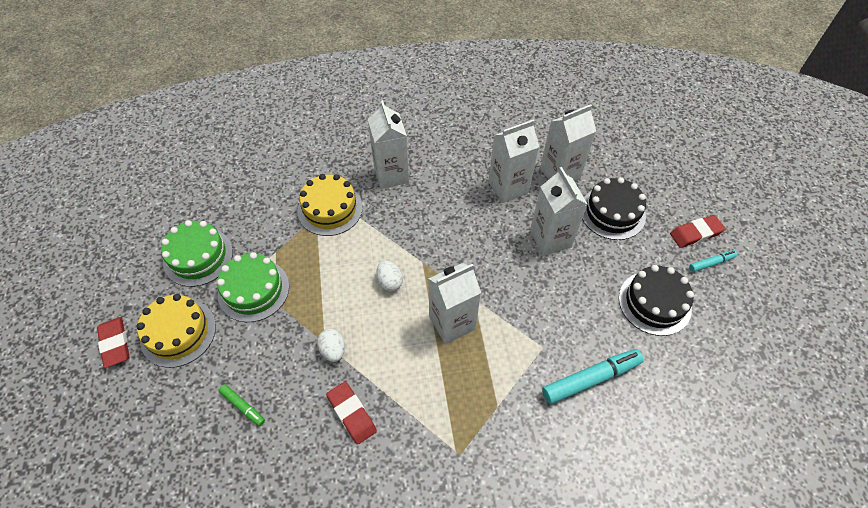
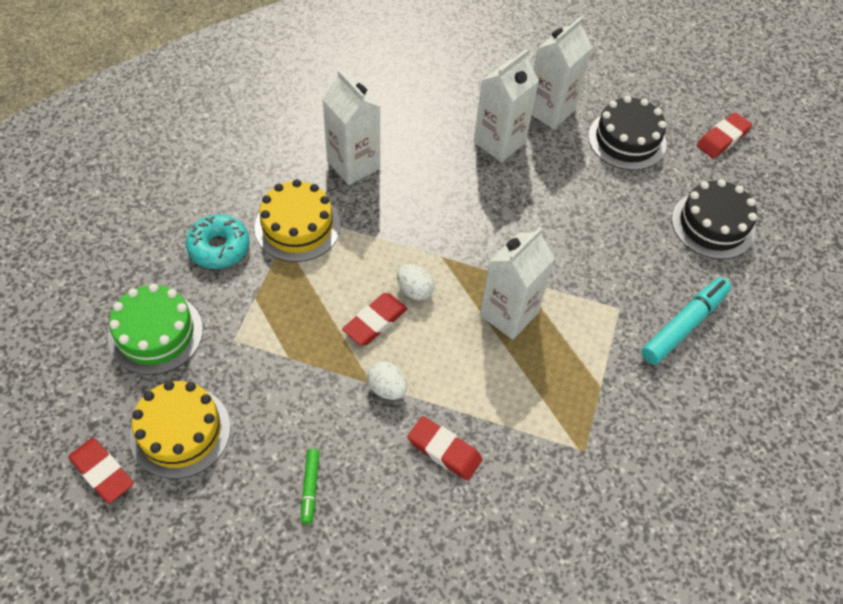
camera: 25 degrees left, 0 degrees up
green cake [217,252,289,322] -> none
green marker [218,384,265,426] -> green marker turned 75 degrees clockwise [301,449,320,524]
white carton [530,167,588,256] -> none
turquoise marker [689,250,737,272] -> none
none -> turquoise donut [185,214,250,269]
none -> red eraser [342,293,408,345]

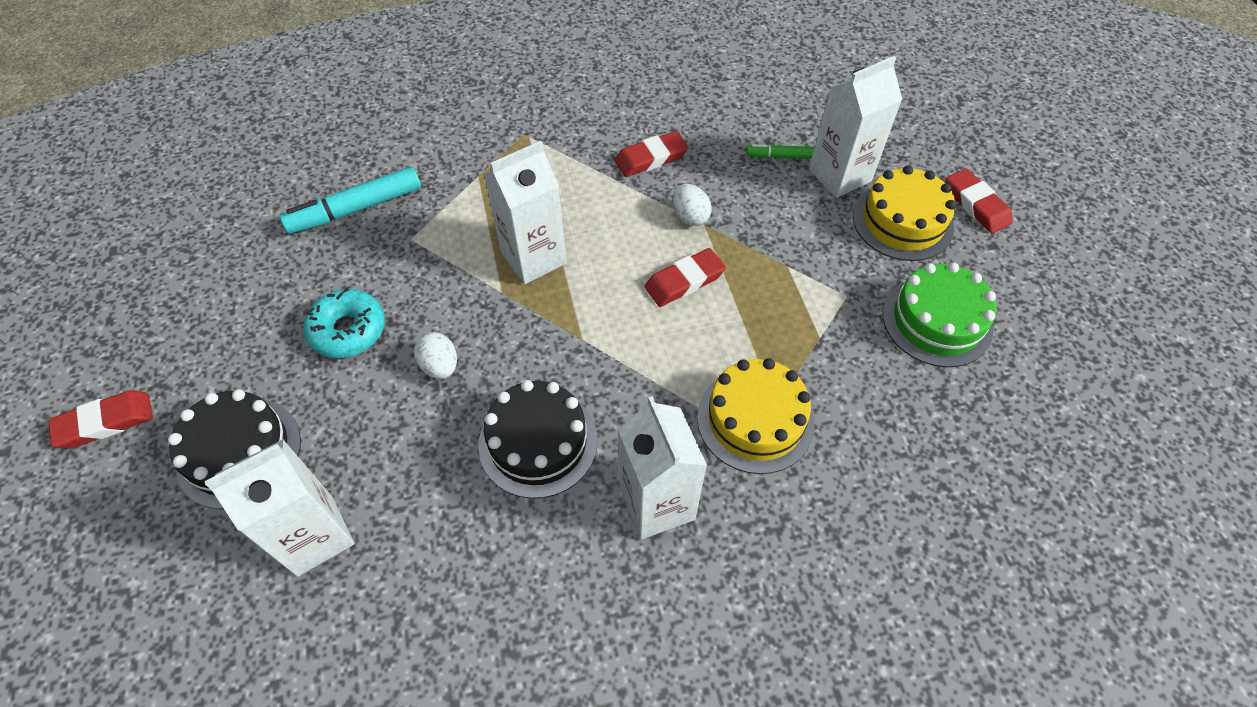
camera: 160 degrees left, 0 degrees up
turquoise donut [185,214,250,269] -> turquoise donut moved to [303,288,385,358]
green marker [301,449,320,524] -> green marker turned 105 degrees counterclockwise [746,144,815,159]
white egg [397,264,434,301] -> white egg moved to [414,332,457,379]
red eraser [407,416,483,481] -> red eraser turned 75 degrees counterclockwise [615,131,689,177]
white carton [474,49,539,162] -> white carton moved to [809,56,902,198]
black cake [672,179,757,259] -> black cake moved to [478,380,598,499]

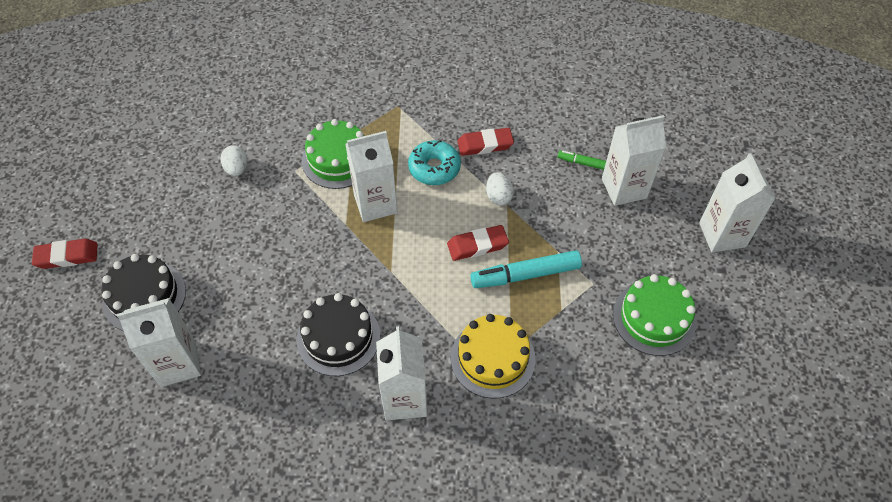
camera: 15 degrees right, 0 degrees up
turquoise marker [280,167,421,234] -> turquoise marker moved to [470,250,582,288]
turquoise donut [303,288,385,358] -> turquoise donut moved to [408,140,461,185]
white egg [414,332,457,379] -> white egg moved to [220,145,248,176]
yellow cake [853,166,956,261] -> none
red eraser [946,168,1013,233] -> white carton [699,153,775,252]
none -> green cake [302,119,364,189]

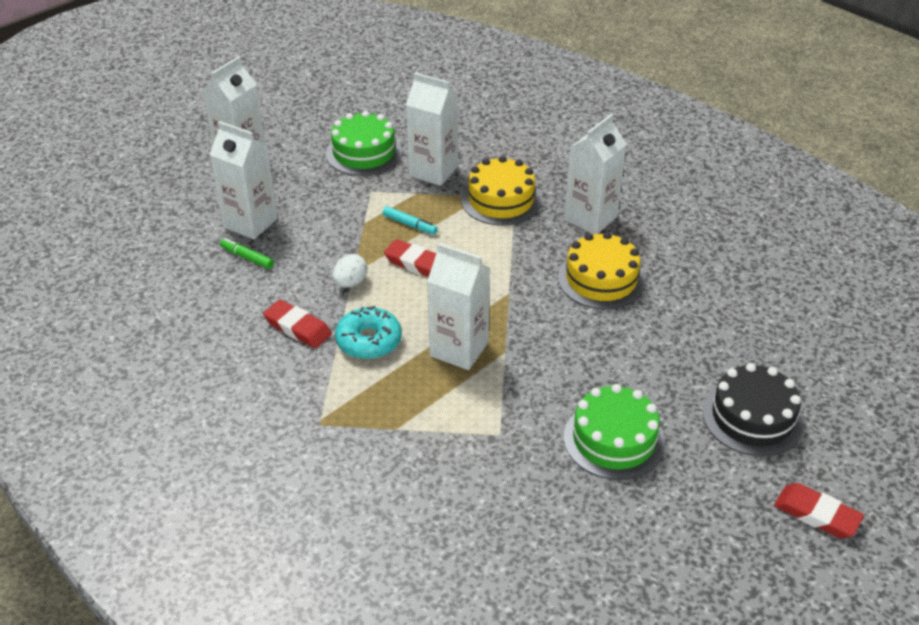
camera: 135 degrees left, 15 degrees down
white carton [117,298,201,387] -> white carton moved to [406,73,458,186]
white egg [220,145,248,176] -> none
black cake [297,293,380,376] -> yellow cake [558,232,646,309]
green cake [302,119,364,189] -> green cake moved to [564,384,665,480]
turquoise marker [470,250,582,288] -> turquoise marker [383,206,438,235], size x0.53
green marker [558,151,606,170] -> green marker turned 150 degrees clockwise [220,238,274,269]

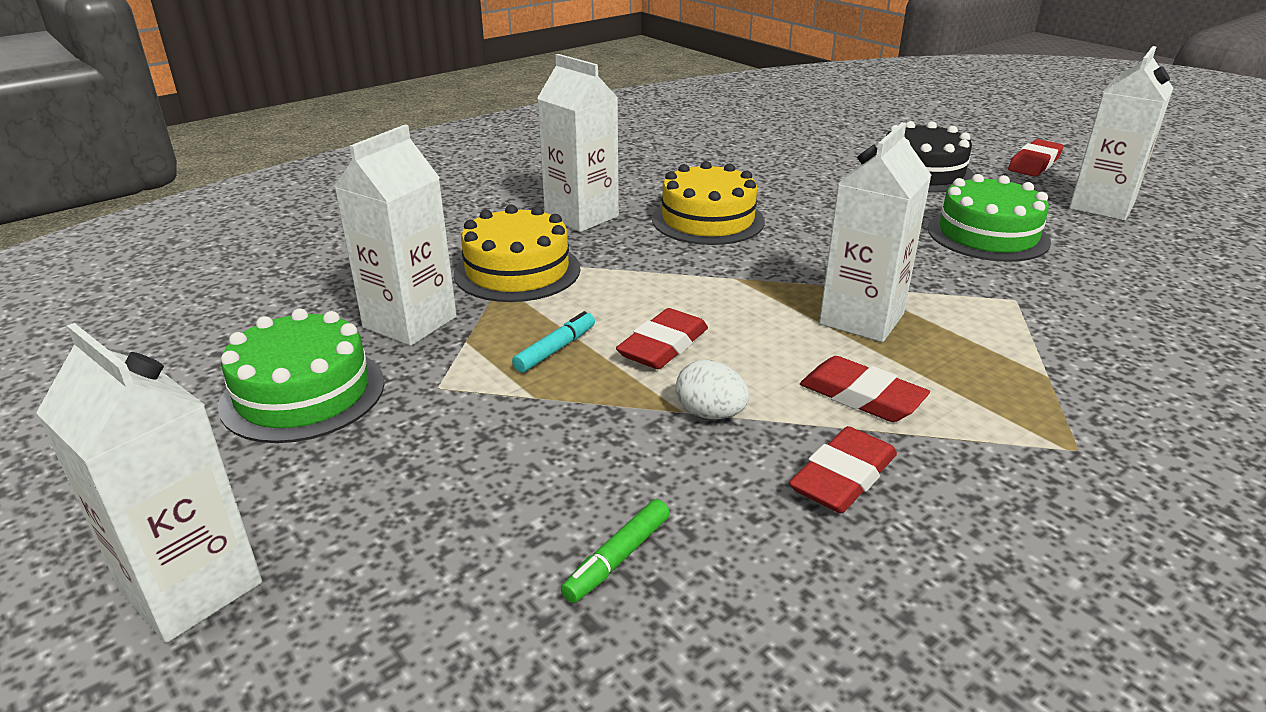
camera: 85 degrees left, 10 degrees down
white carton [209,121,278,239] -> white carton moved to [1069,46,1173,221]
turquoise donut [335,306,402,359] -> red eraser [800,356,930,422]

